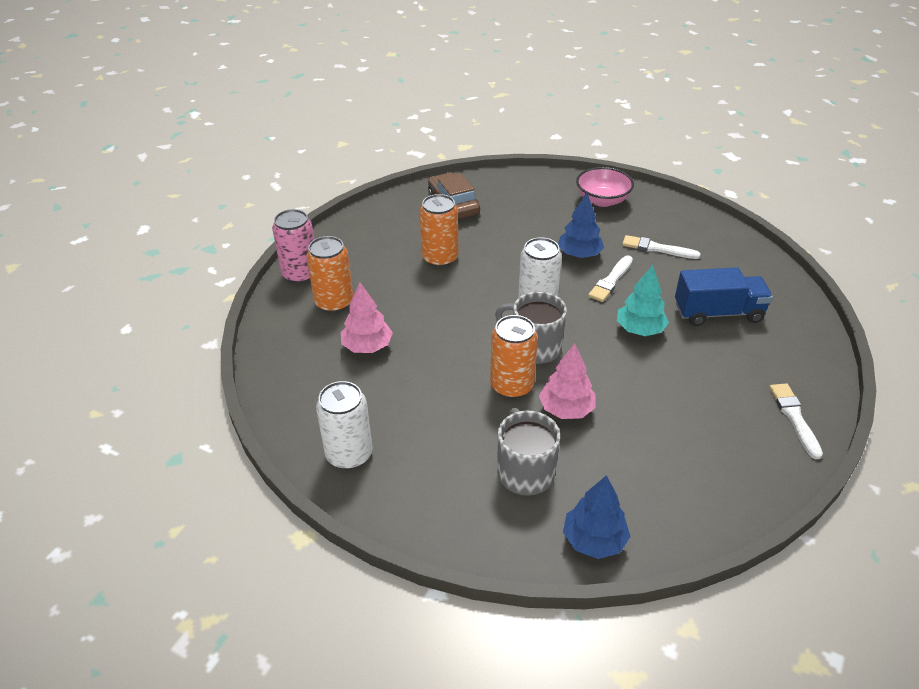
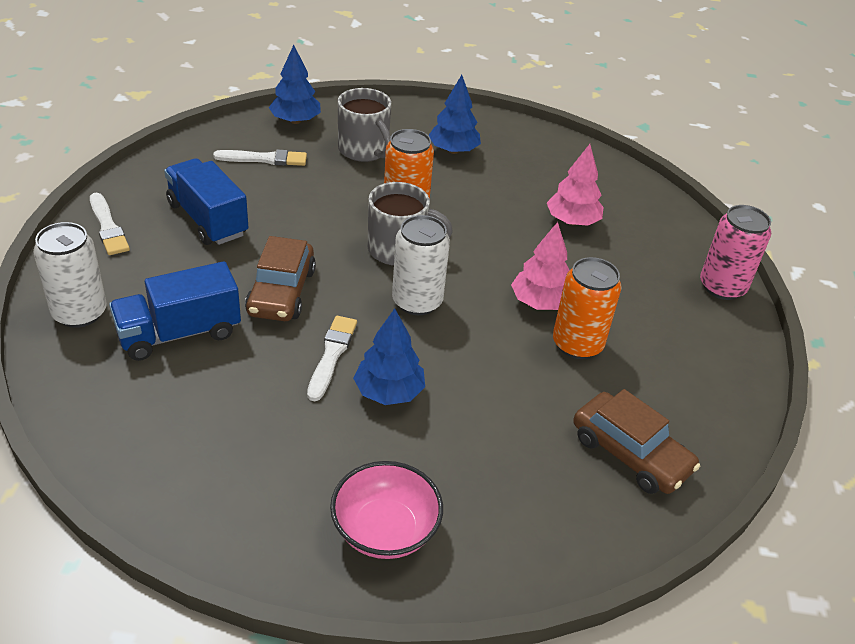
camera: 155 degrees right, 0 degrees up
orange can [306,236,353,313] -> none
white can [316,381,373,469] -> white can moved to [33,222,107,328]
pink tree [539,343,596,419] -> pink tree moved to [511,222,569,310]
turquoise tree [617,265,669,336] -> brown car [245,236,316,321]
white brush [622,235,701,259] -> white brush moved to [213,149,307,166]
none -> blue truck [164,158,249,245]
none -> blue tree [428,75,481,154]

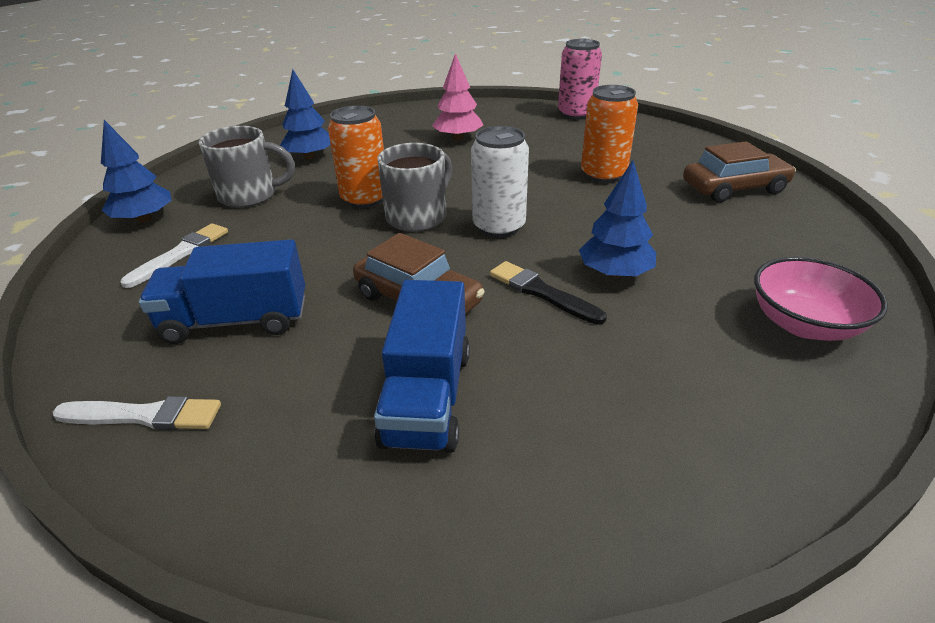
camera: 55 degrees left, 5 degrees down
white can [33,222,107,328] -> none
white brush [307,316,357,401] -> black brush [490,261,607,325]
pink tree [511,222,569,310] -> none

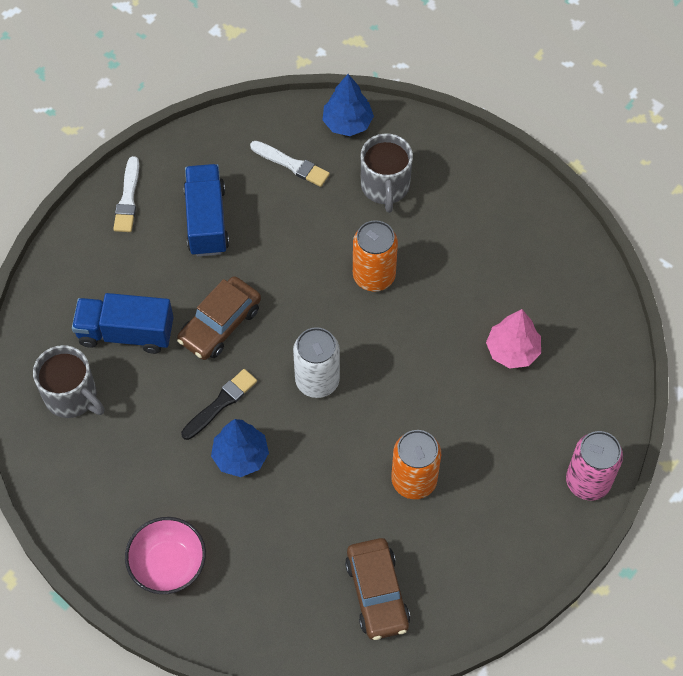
camera: 90 degrees right, 25 degrees up
blue tree [280,69,331,160] -> none
grey mug [377,143,452,232] -> grey mug moved to [33,345,105,418]

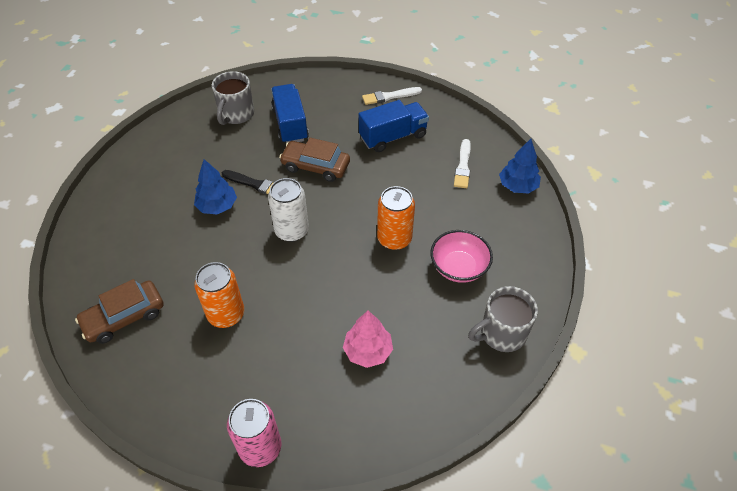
camera: 70 degrees right, 10 degrees down
pink bowl [125,517,206,594] -> pink bowl moved to [430,230,493,283]
grey mug [361,133,413,213] -> grey mug moved to [468,286,538,352]

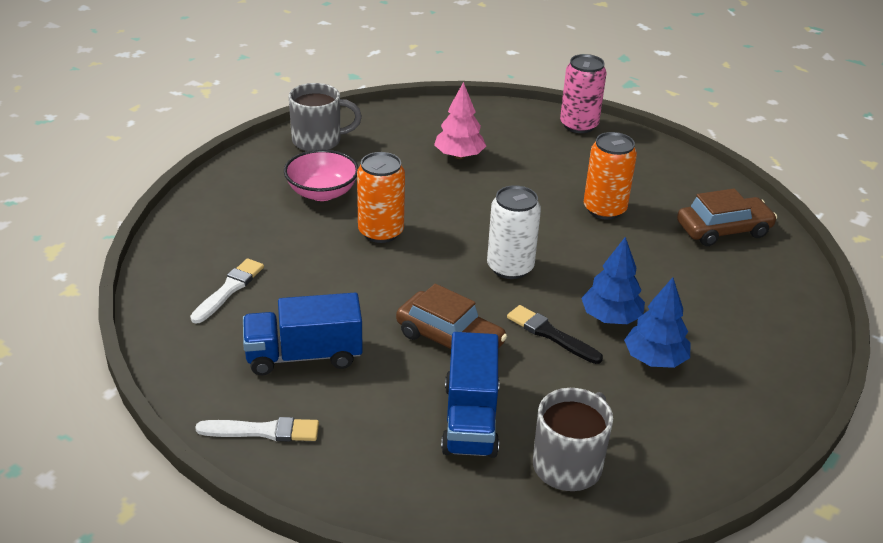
camera: 165 degrees left, 15 degrees down
blue tree [499,139,541,194] -> blue tree moved to [624,277,691,368]

